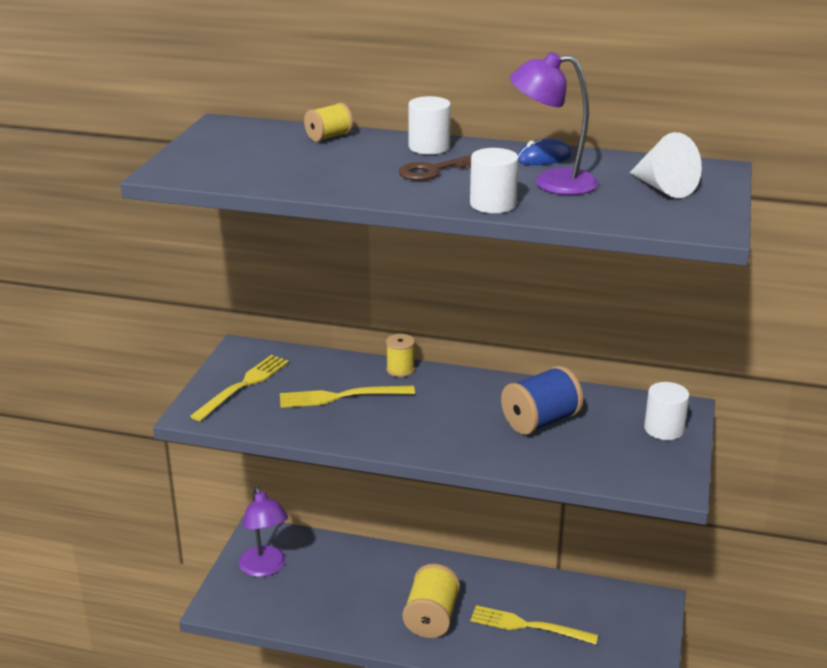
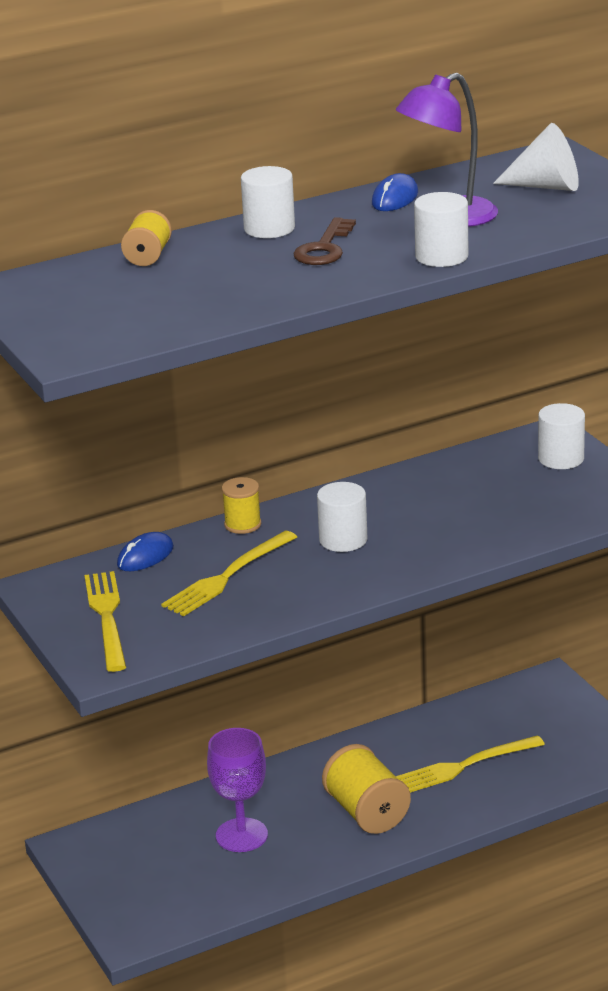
camera: 40 degrees left, 0 degrees up
purple lamp [239,486,288,577] -> none
blue spool [501,366,583,435] -> none
none -> blue mouse [117,532,174,571]
none -> purple goblet [207,728,268,852]
none -> white cylinder [317,482,367,552]

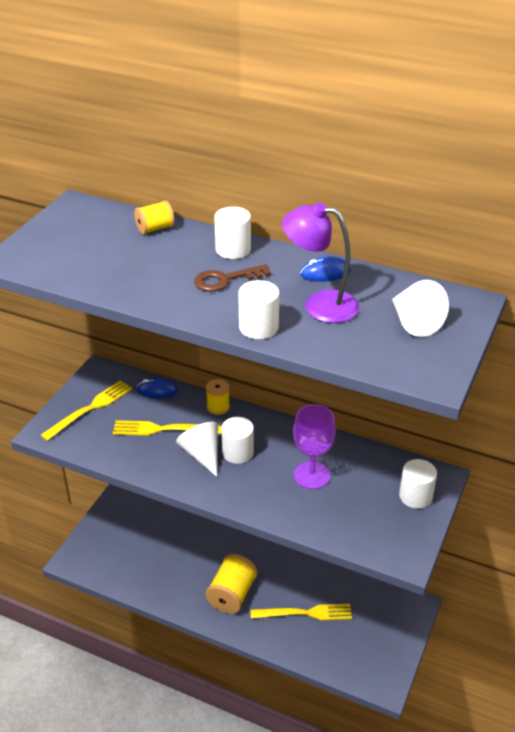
camera: 50 degrees right, 10 degrees up
purple goblet [207,728,268,852] -> purple goblet moved to [293,404,336,489]
yellow fork [396,735,545,793] -> yellow fork turned 150 degrees clockwise [251,604,352,620]
none -> white cone [176,422,218,477]

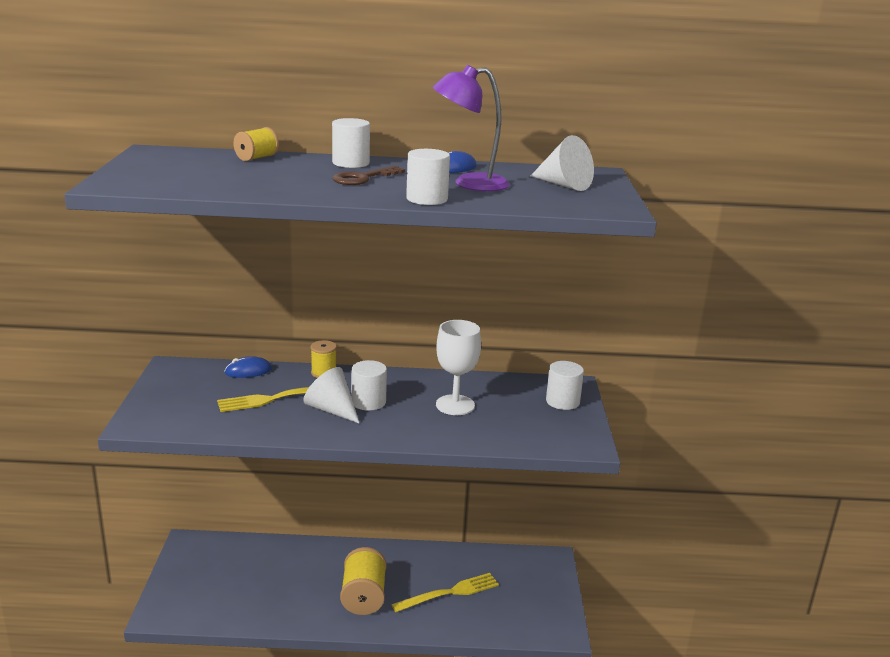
camera: 25 degrees left, 15 degrees down
yellow fork [41,380,132,441] -> none
purple goblet [293,404,336,489] -> white goblet [436,320,481,415]

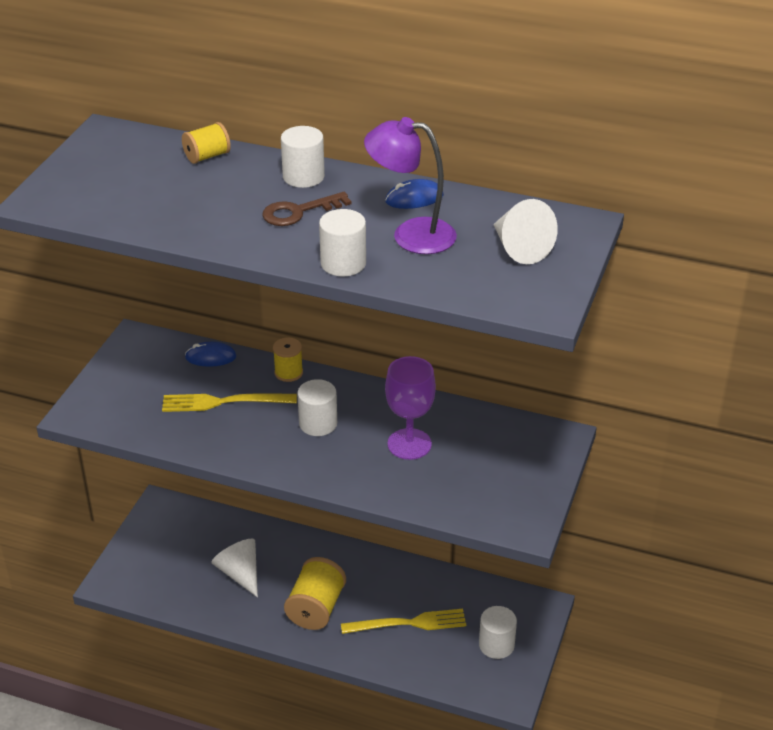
camera: 20 degrees right, 15 degrees up
white cone [303,367,360,424] -> white cone moved to [211,539,258,597]
white goblet [436,320,481,415] -> purple goblet [385,356,436,460]
white cylinder [546,361,584,410] -> white cylinder moved to [479,606,517,659]

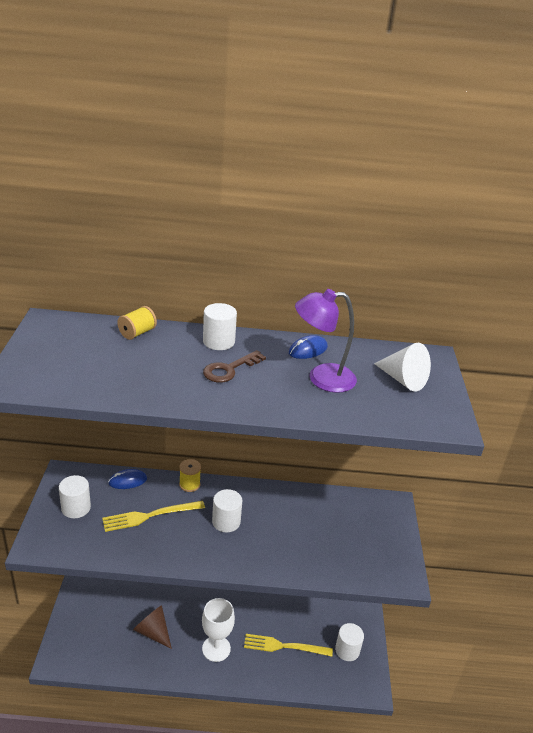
camera: 20 degrees left, 5 degrees down
white cone [211,539,258,597] -> brown cone [133,605,172,649]
yellow spool [284,557,346,630] -> white goblet [202,598,235,662]
white cylinder [319,209,366,276] -> white cylinder moved to [59,475,91,518]
yellow fork [341,609,466,634] -> yellow fork turned 150 degrees counterclockwise [244,634,333,657]
purple goblet [385,356,436,460] -> none

